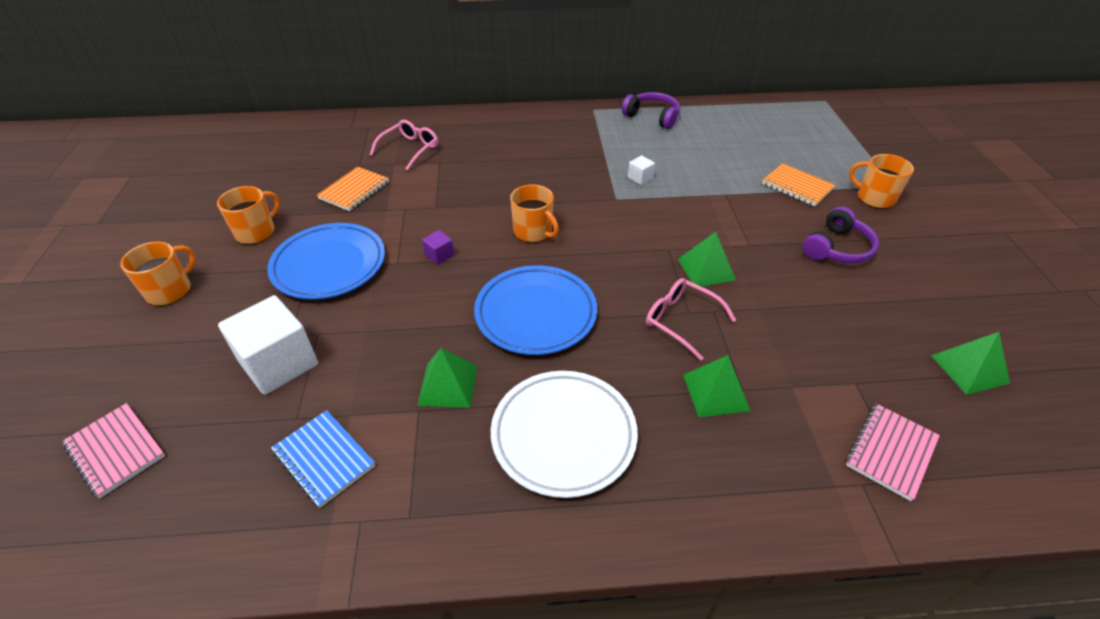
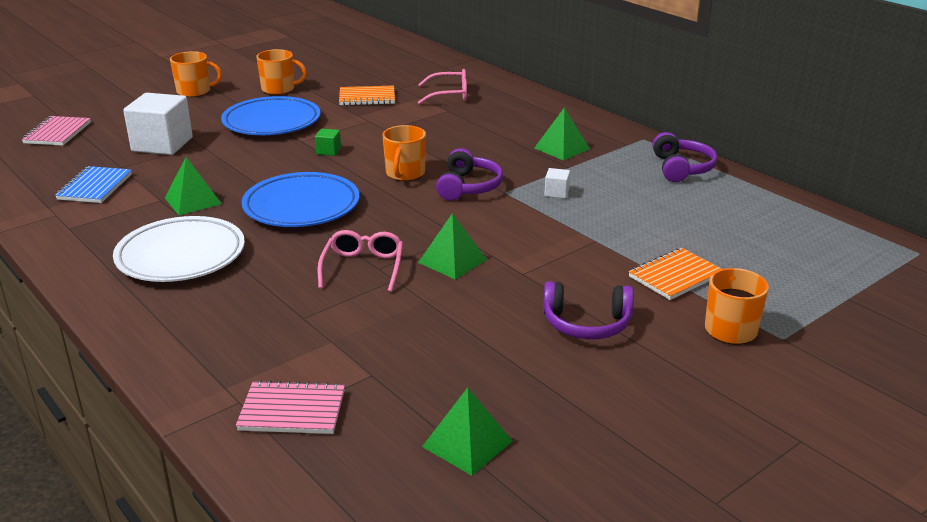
camera: 55 degrees right, 15 degrees down
purple cube [422,230,454,265] -> green cube [315,129,341,156]
green pyramid [683,355,750,417] -> green pyramid moved to [534,108,590,161]
orange notebook [762,163,836,206] -> orange notebook turned 45 degrees clockwise [629,248,722,300]
none -> purple headphones [436,148,503,201]

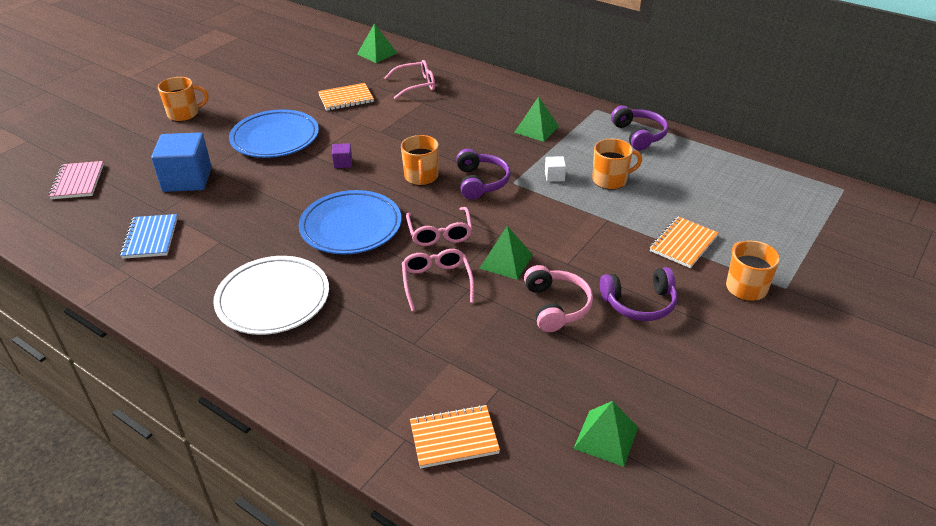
camera: 15 degrees left, 10 degrees up
white cube [123,93,193,155] -> blue cube [151,132,212,192]
green pyramid [165,157,222,215] -> green pyramid moved to [357,23,397,63]
pink notebook [236,380,345,434] -> orange notebook [410,405,500,468]
orange mug [256,49,307,95] -> orange mug moved to [592,139,642,190]
green cube [315,129,341,156] -> purple cube [332,143,352,168]
none -> pink glasses [406,207,472,246]
none -> pink headphones [524,265,593,332]

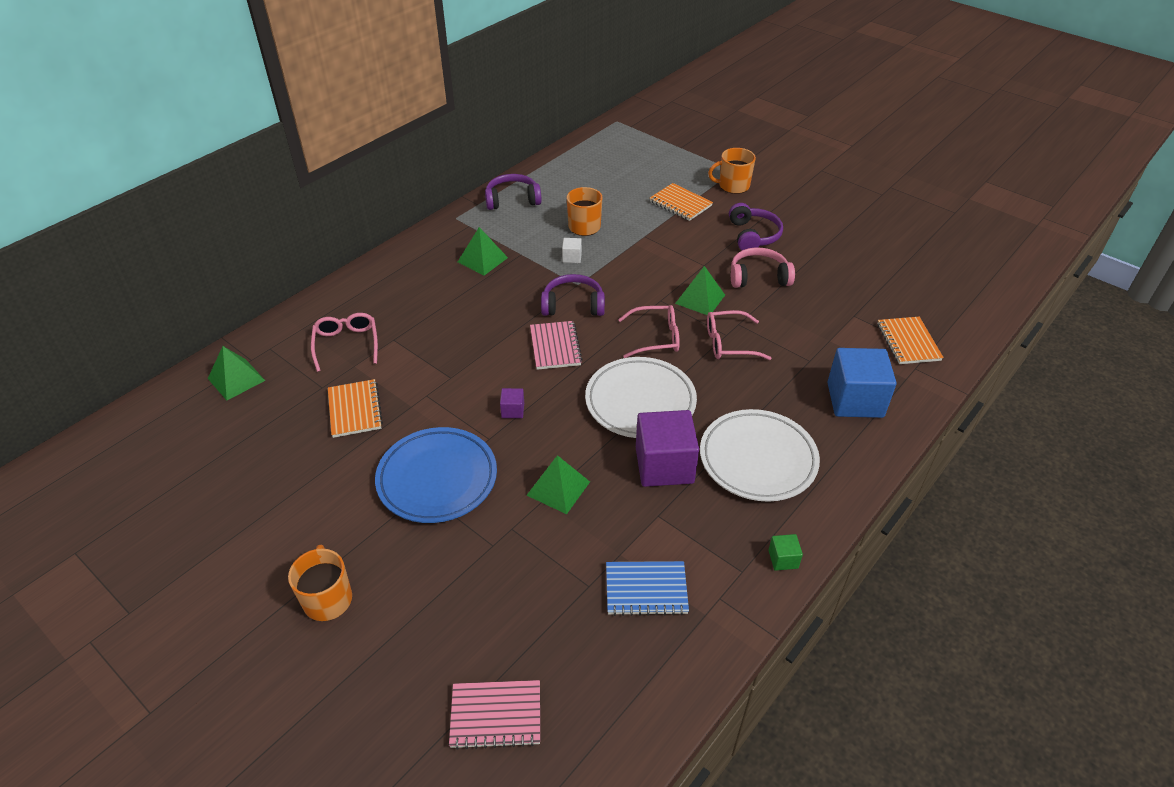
camera: 85 degrees left, 5 degrees up
blue cube [151,132,212,192] -> blue cube moved to [827,348,897,418]
blue plate [299,190,401,254] -> white plate [585,357,697,438]
orange mug [401,135,439,185] -> pink notebook [530,321,583,370]
green pyramid [573,401,638,467] -> green pyramid moved to [527,455,590,514]
none -> purple cube [636,410,699,487]
none -> green cube [769,534,803,571]

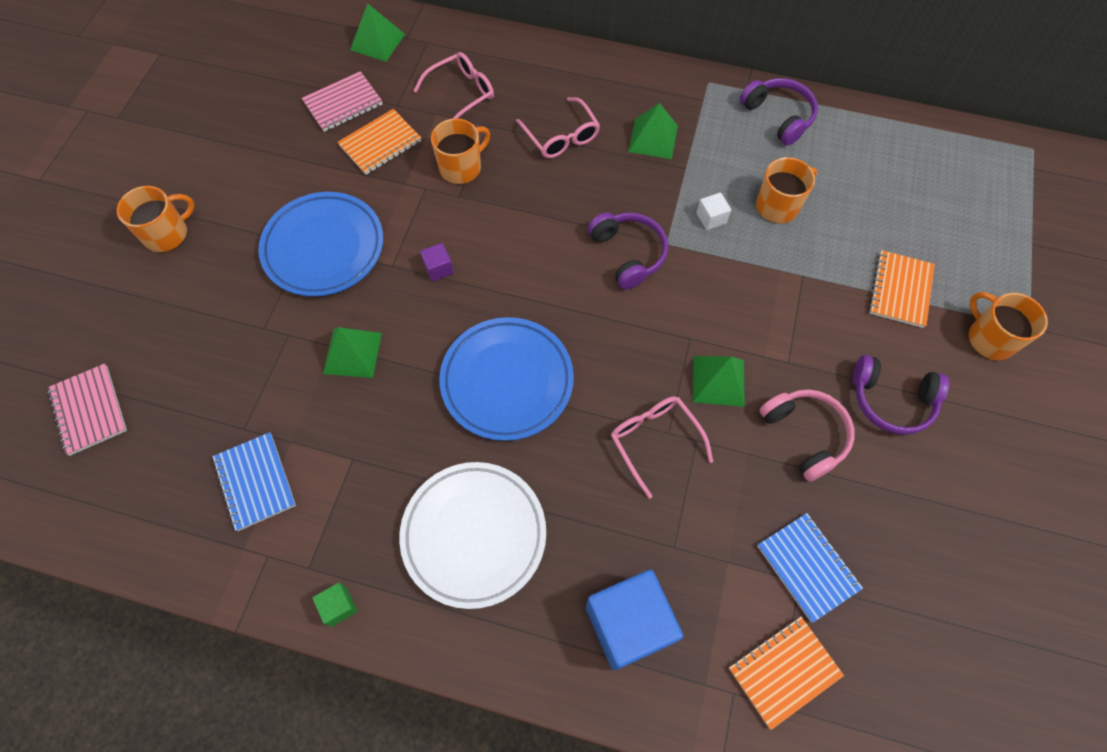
camera: 65 degrees right, 20 degrees up
pink notebook [530,321,583,370] -> pink notebook moved to [302,71,383,132]
white plate [585,357,697,438] -> blue plate [439,317,574,441]
pink glasses [618,305,680,358] -> pink glasses moved to [516,97,600,158]
purple cube [636,410,699,487] -> none
purple headphones [729,203,783,250] -> purple headphones turned 45 degrees clockwise [853,355,949,435]
none -> orange mug [431,118,490,184]
none -> blue notebook [757,513,863,623]

